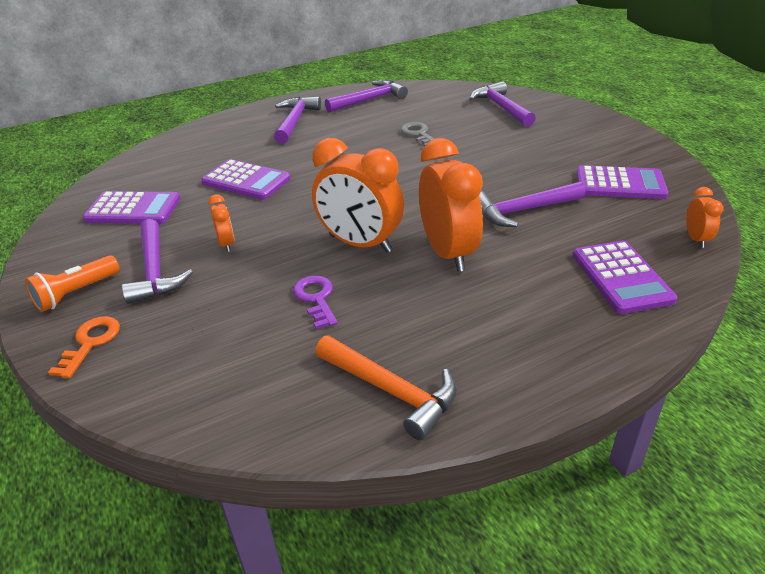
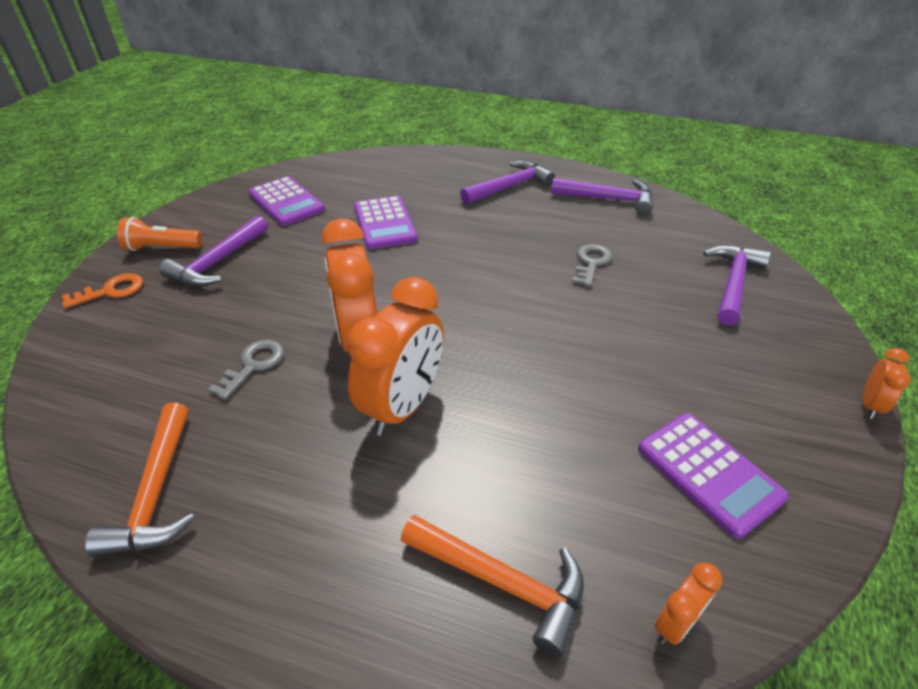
camera: 45 degrees right, 5 degrees up
orange clock [208,195,235,252] -> orange clock moved to [863,348,911,419]
purple key [293,276,338,329] -> grey key [208,339,284,400]
purple hammer [479,181,586,227] -> none
purple calculator [573,241,678,314] -> orange hammer [401,515,584,657]

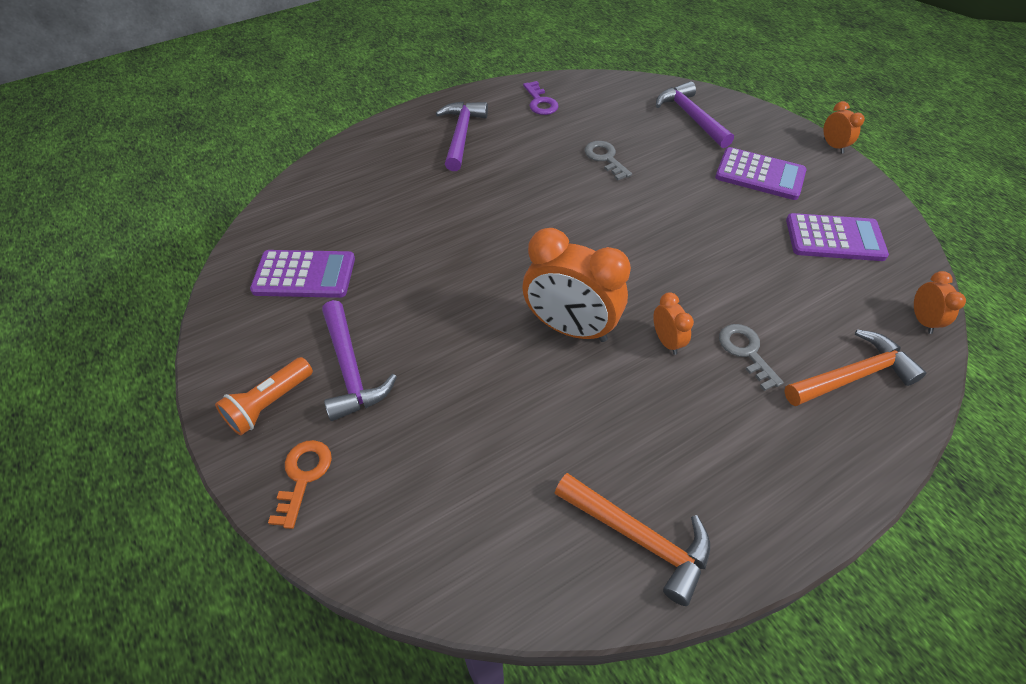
camera: 50 degrees left, 10 degrees up
grey key [208,339,284,400] -> grey key moved to [719,324,784,391]
orange clock [347,277,444,436] -> orange clock [653,292,694,355], size x0.47
purple calculator [354,196,418,249] -> purple calculator moved to [715,147,807,200]
purple hammer [551,178,653,215] -> purple key [523,81,559,115]

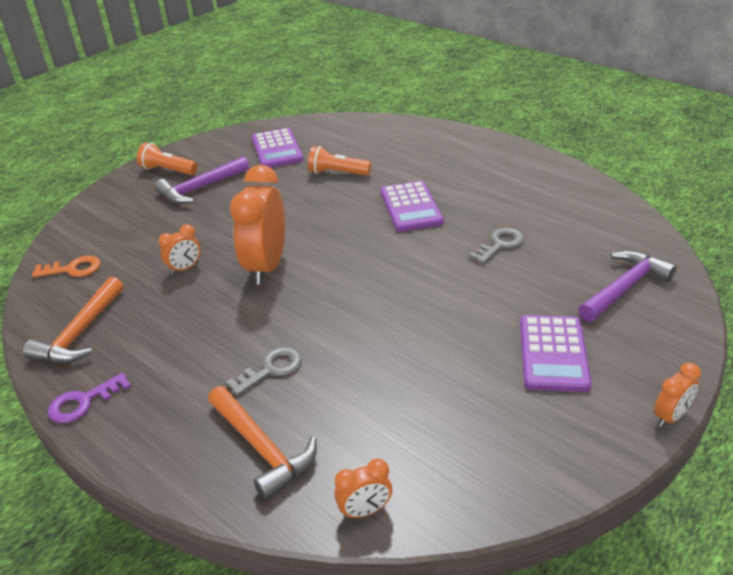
camera: 75 degrees right, 15 degrees down
orange key [268,440,332,529] -> orange key moved to [32,256,101,278]
purple hammer [436,102,488,171] -> none
purple key [523,81,559,115] -> purple key moved to [48,373,132,423]
orange clock [653,292,694,355] -> orange clock moved to [159,224,201,275]
purple calculator [786,213,889,261] -> purple calculator moved to [380,181,444,232]
none -> orange flashlight [308,146,371,176]

